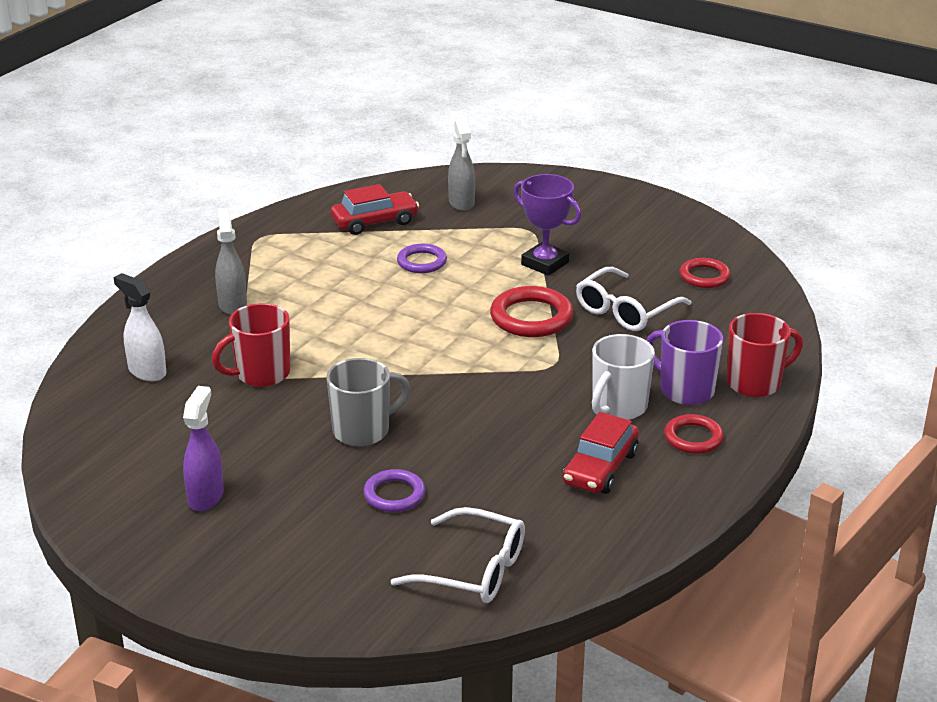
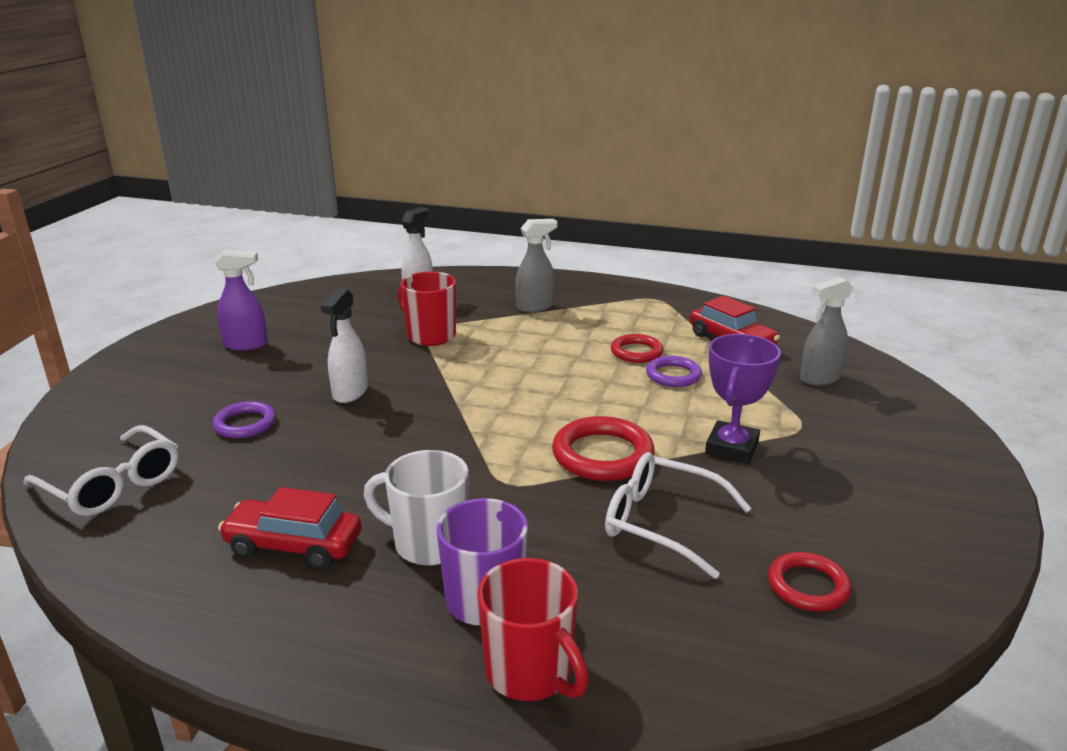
camera: 75 degrees right, 5 degrees down
grey mug [326,358,410,446] -> white spray bottle [321,288,368,403]
white glasses [391,507,525,603] -> white glasses turned 60 degrees counterclockwise [24,425,179,516]
red ring [664,414,724,454] -> red ring moved to [611,334,664,363]

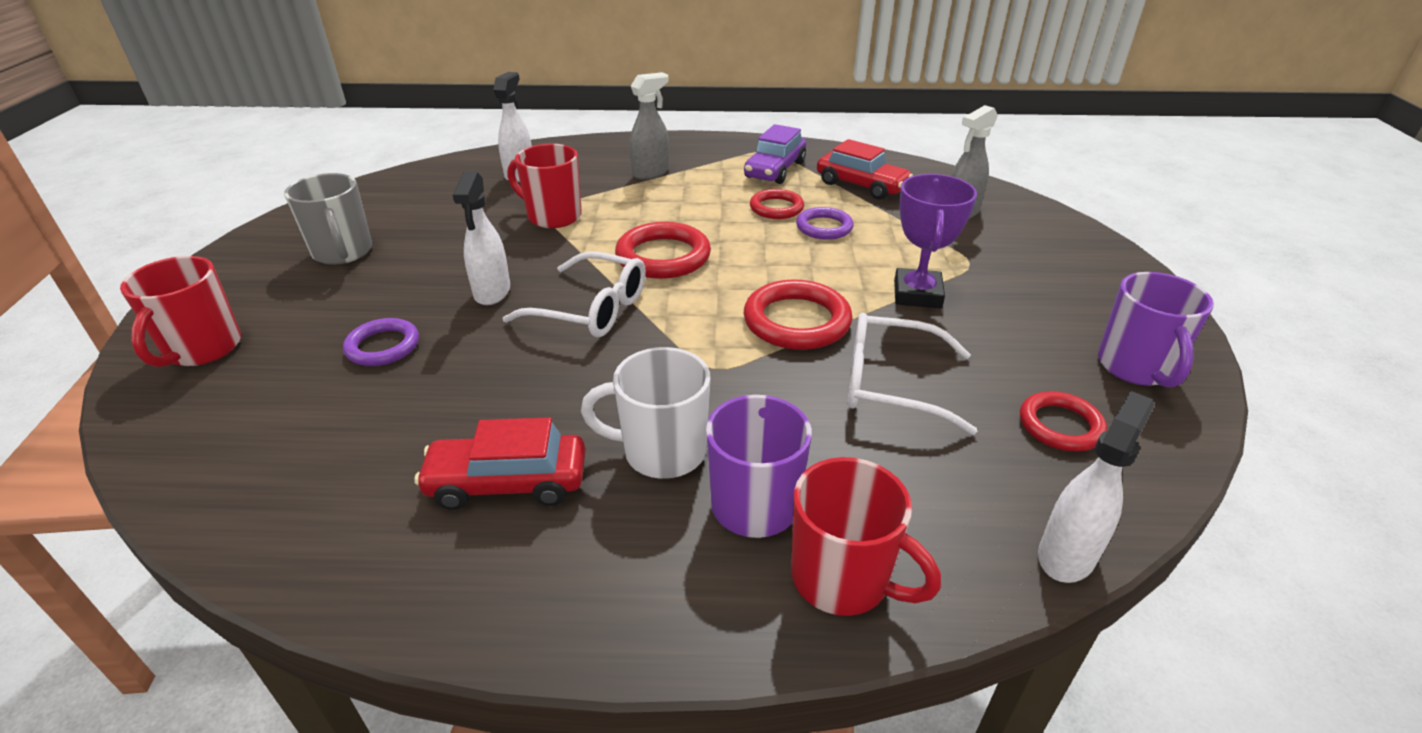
camera: 15 degrees left, 10 degrees up
white glasses [24,425,179,516] -> white glasses moved to [503,251,646,337]
purple spray bottle [215,250,268,351] -> grey mug [284,173,372,265]
none -> red mug [120,256,241,367]
none -> red ring [615,222,711,279]
none -> purple car [744,124,806,184]
none -> white spray bottle [1038,391,1154,583]
none -> purple mug [1098,272,1214,388]

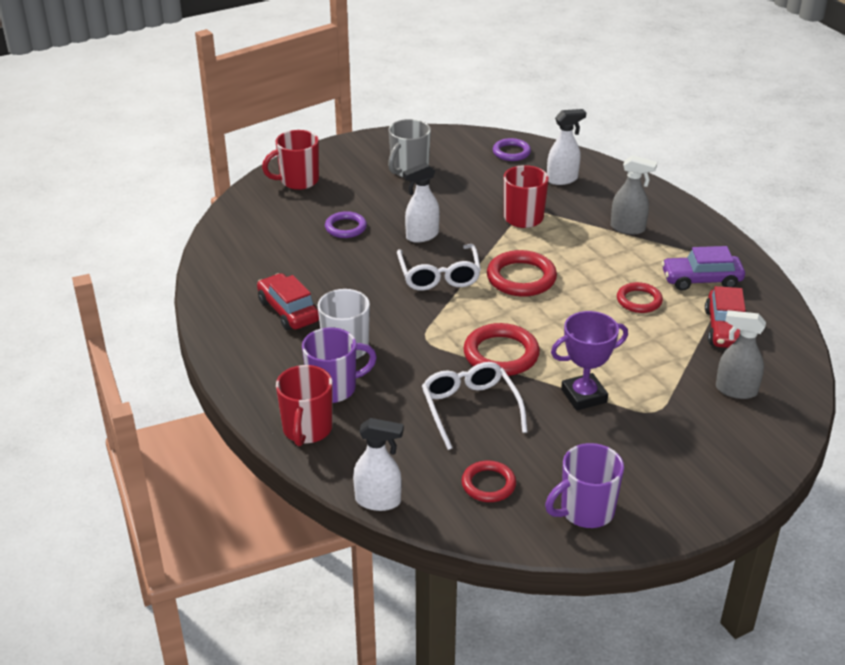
camera: 60 degrees right, 0 degrees up
purple ring [796,207,854,240] -> purple ring moved to [493,138,531,161]

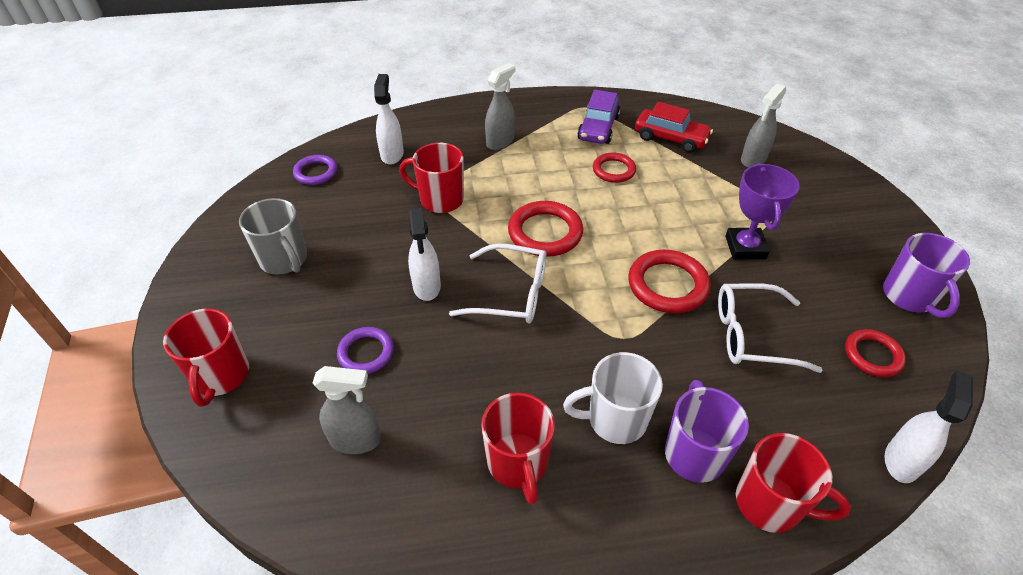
camera: 70 degrees left, 10 degrees up
red car [257,273,319,330] -> red mug [481,392,555,505]
none -> grey spray bottle [312,366,381,454]

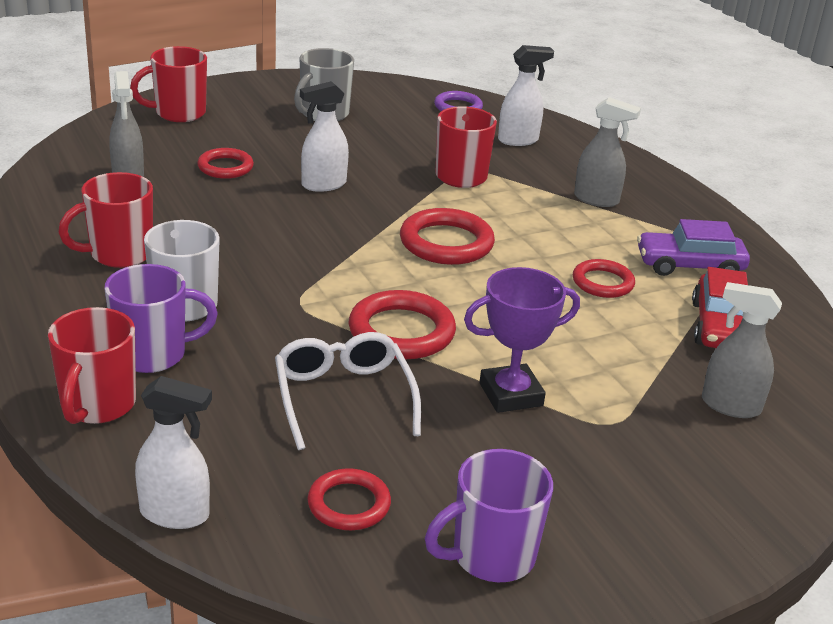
camera: 70 degrees right, 15 degrees down
purple ring [337,327,394,374] -> red ring [197,148,254,179]
white glasses [449,244,547,324] -> none

